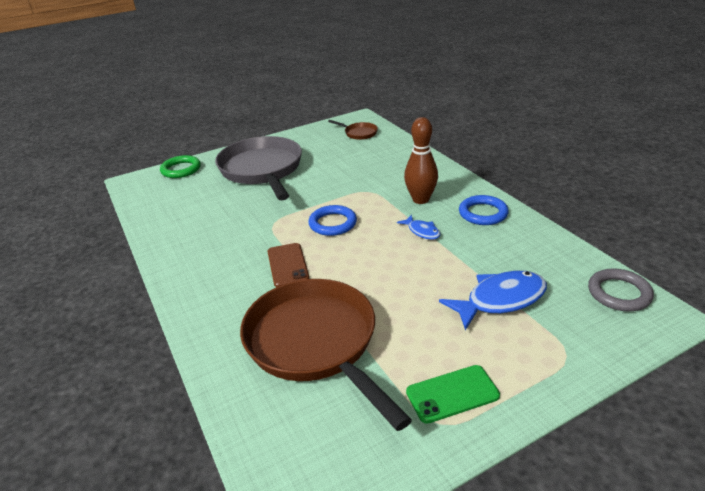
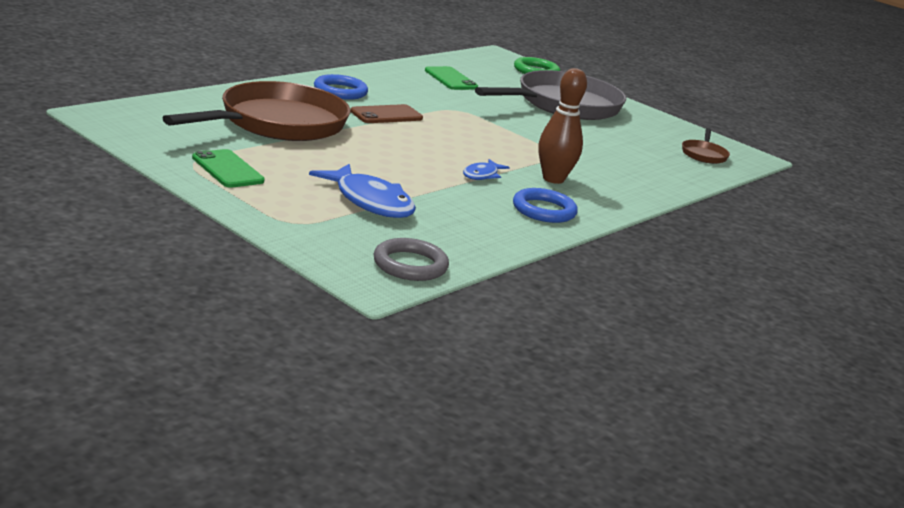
camera: 65 degrees right, 10 degrees down
blue ring [308,205,357,236] -> blue ring moved to [314,74,368,100]
none -> green phone [425,66,478,90]

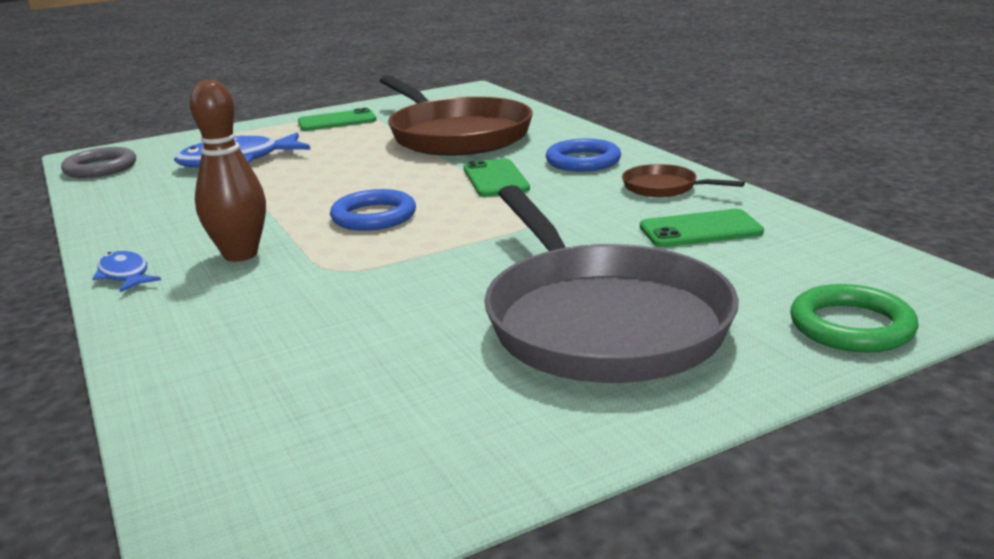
camera: 115 degrees right, 0 degrees up
brown phone [350,104,423,123] -> green phone [464,158,530,197]
blue fish [463,159,510,180] -> blue fish moved to [92,251,161,292]
blue ring [513,188,578,223] -> blue ring moved to [330,189,416,231]
brown pan [682,128,730,164] -> brown pan moved to [622,164,745,197]

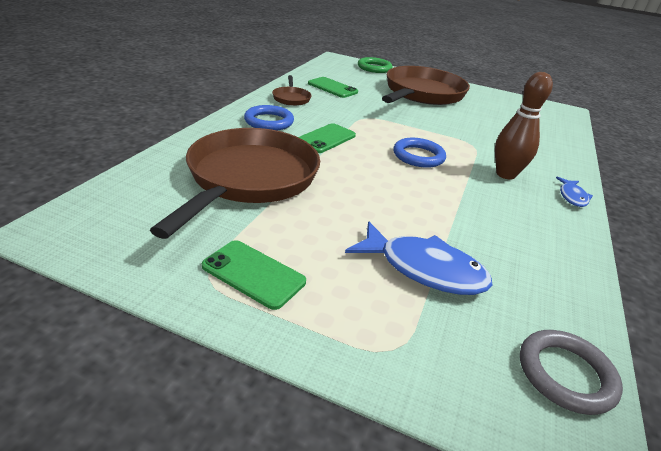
camera: 135 degrees left, 10 degrees up
grey pan [484,185,739,383] -> brown pan [382,66,470,105]

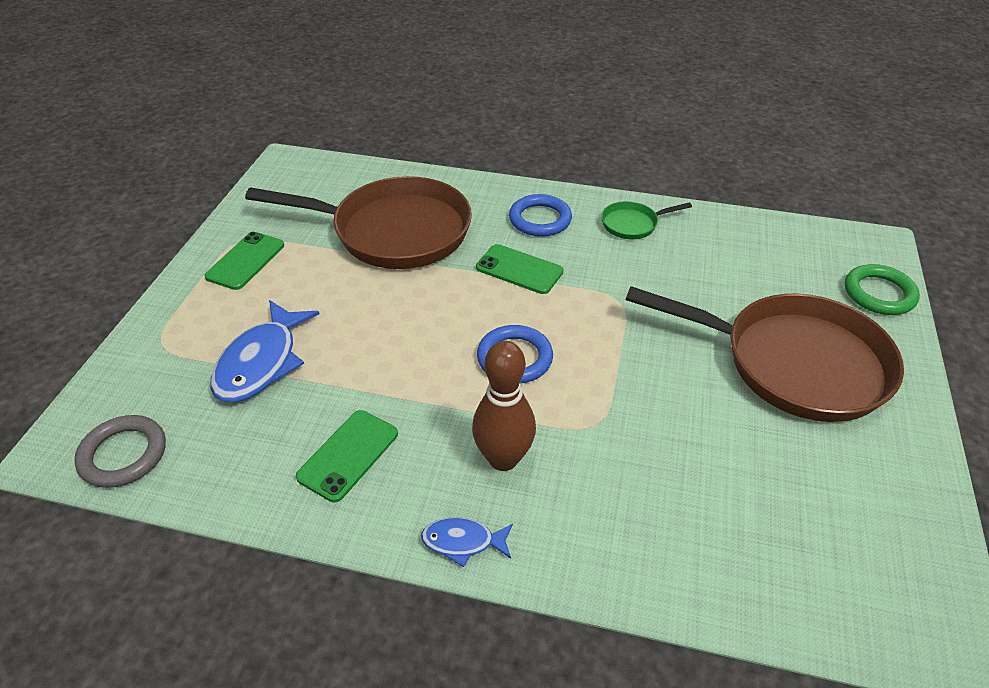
camera: 85 degrees right, 10 degrees up
brown pan [272,75,312,106] -> green pan [601,201,692,239]
green phone [308,77,358,98] -> green phone moved to [296,410,398,502]

